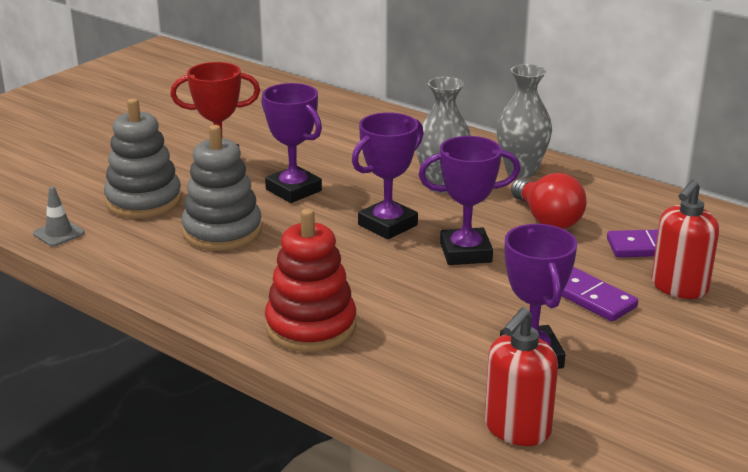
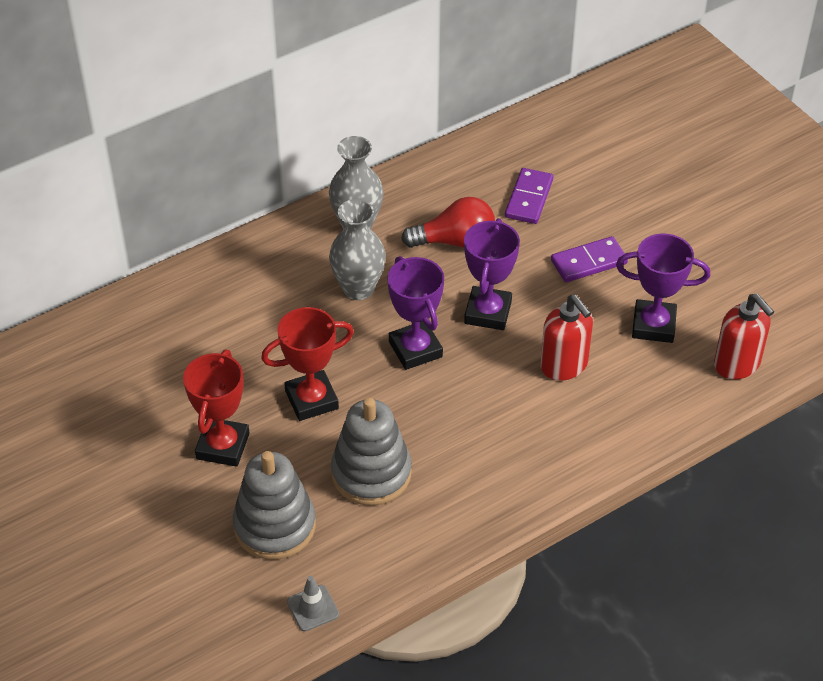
camera: 70 degrees left, 20 degrees up
purple trophy [261,83,322,203] -> red trophy [261,307,354,421]
red stacking toy [265,208,356,352] -> none
red soap dispenser [652,179,719,299] -> red soap dispenser moved to [540,295,593,381]

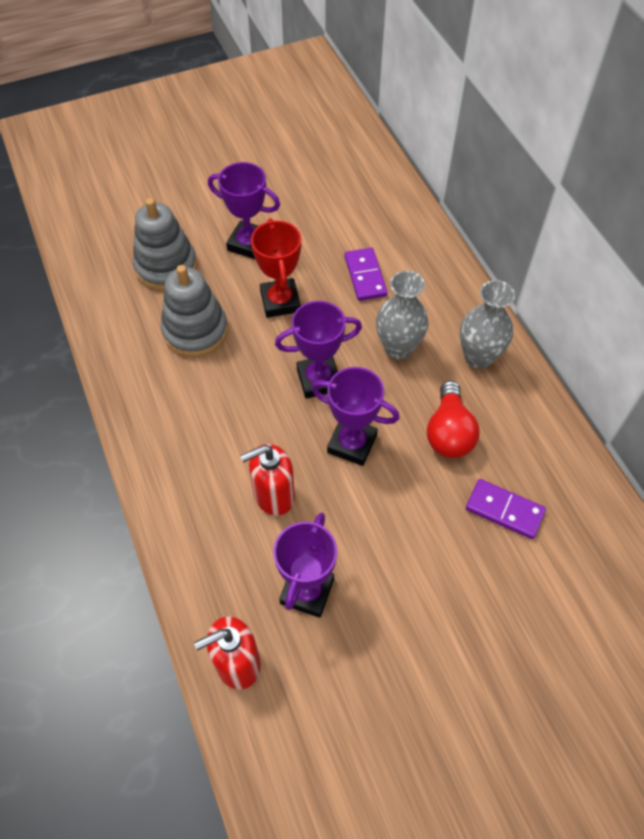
camera: 100 degrees right, 10 degrees up
red trophy [183,350,250,467] -> purple trophy [208,162,280,259]
grey traffic cone [287,576,339,631] -> none
purple domino [551,236,628,282] -> purple domino moved to [344,248,388,301]

